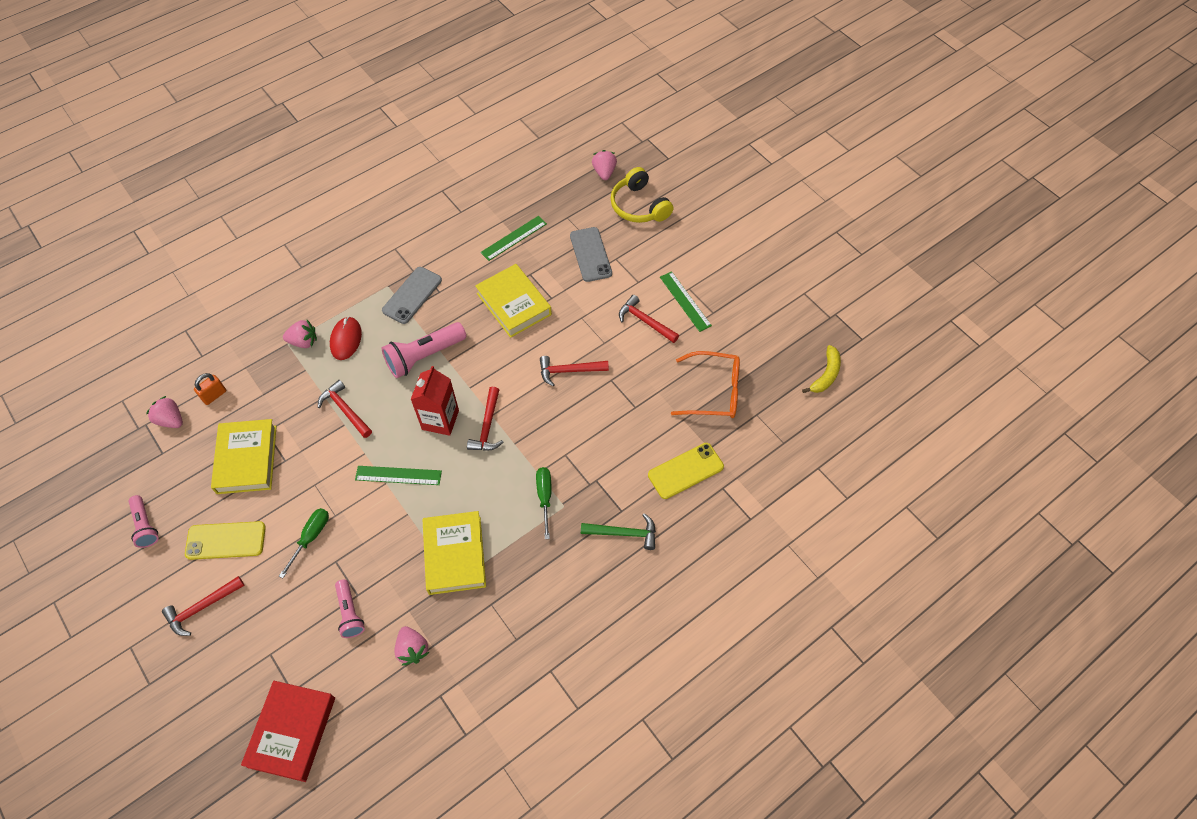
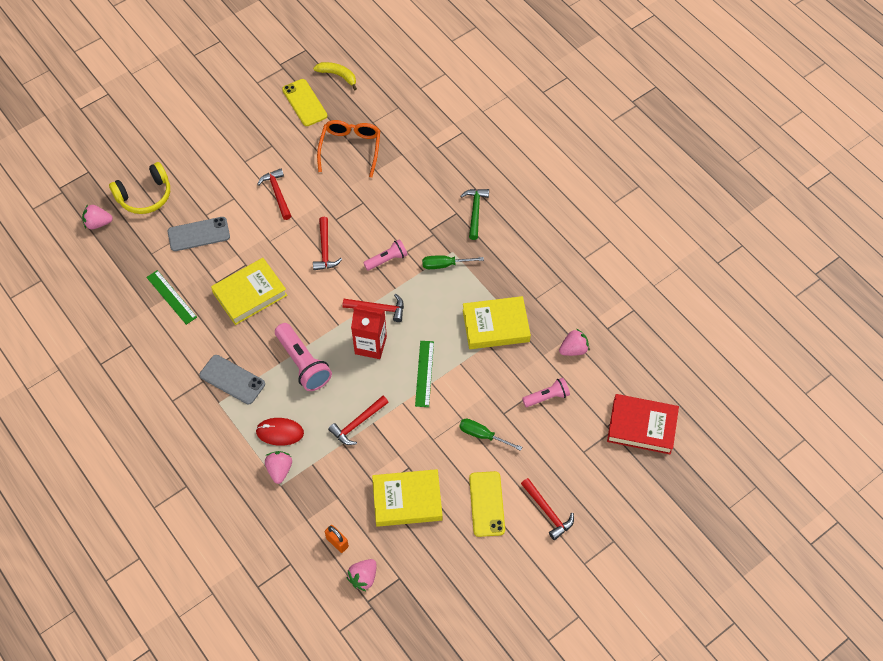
camera: 90 degrees left, 0 degrees up
pink flashlight [129,495,159,548] -> pink flashlight moved to [363,239,408,270]
red hammer [619,295,679,343] -> red hammer turned 120 degrees clockwise [257,168,291,220]
yellow phone [648,443,724,499] -> yellow phone moved to [282,79,327,126]
green ruler [660,271,712,332] -> none

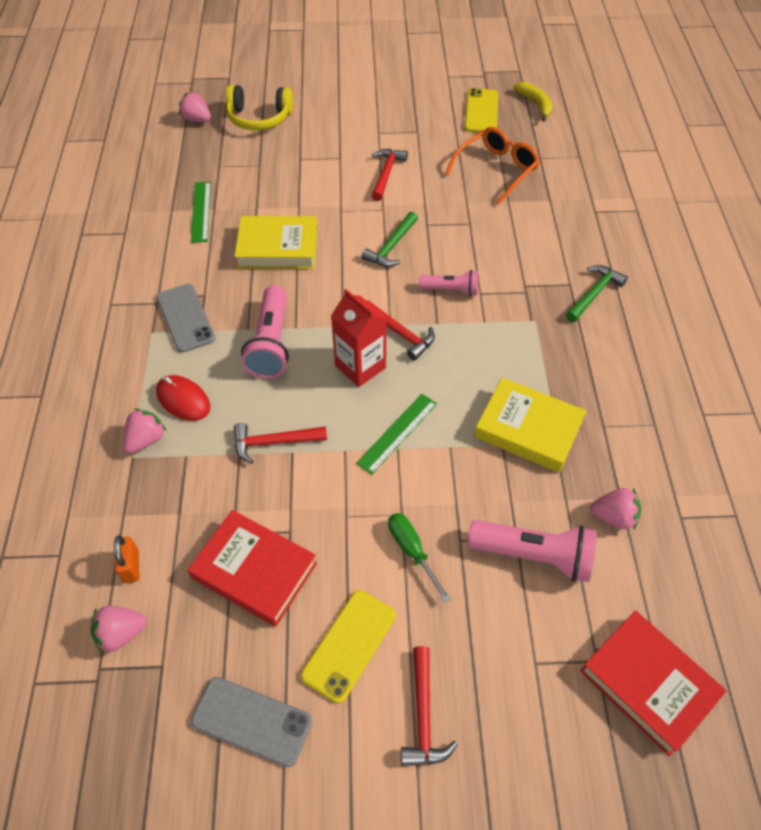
camera: 35 degrees right, 5 degrees down
grey phone [168,217,230,251] -> grey phone moved to [191,677,312,767]
red hammer [313,217,342,270] -> green hammer [361,212,418,267]
yellow book [372,469,443,527] -> red book [188,510,317,627]
green screwdriver [422,255,484,269] -> none
pink flashlight [522,378,570,407] -> pink flashlight [468,520,597,582], size x1.66

